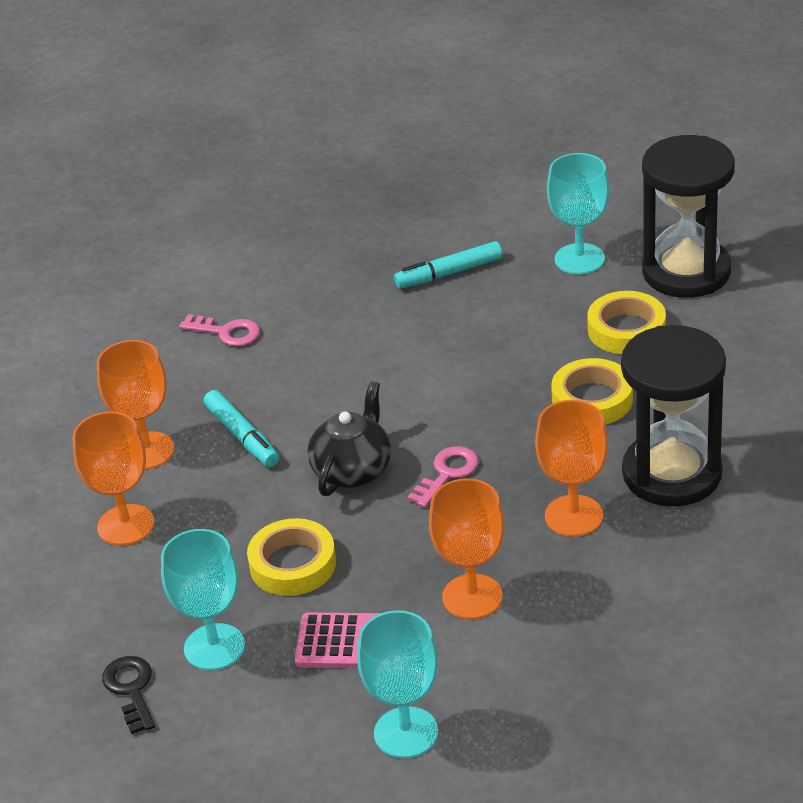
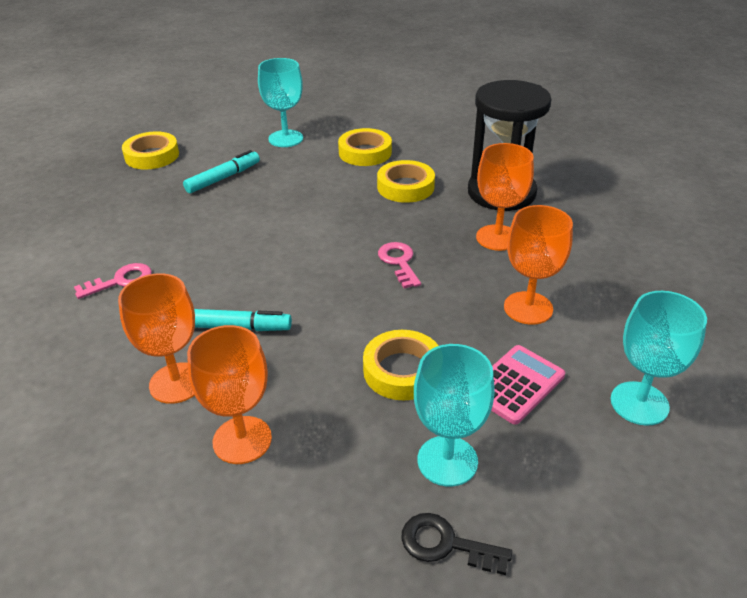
camera: 55 degrees left, 0 degrees up
black teapot [307,381,391,496] -> none
turquoise marker [394,241,502,288] -> turquoise marker turned 150 degrees counterclockwise [183,150,260,194]
black hourglass [642,135,735,298] -> none
none -> yellow tape [122,131,179,170]

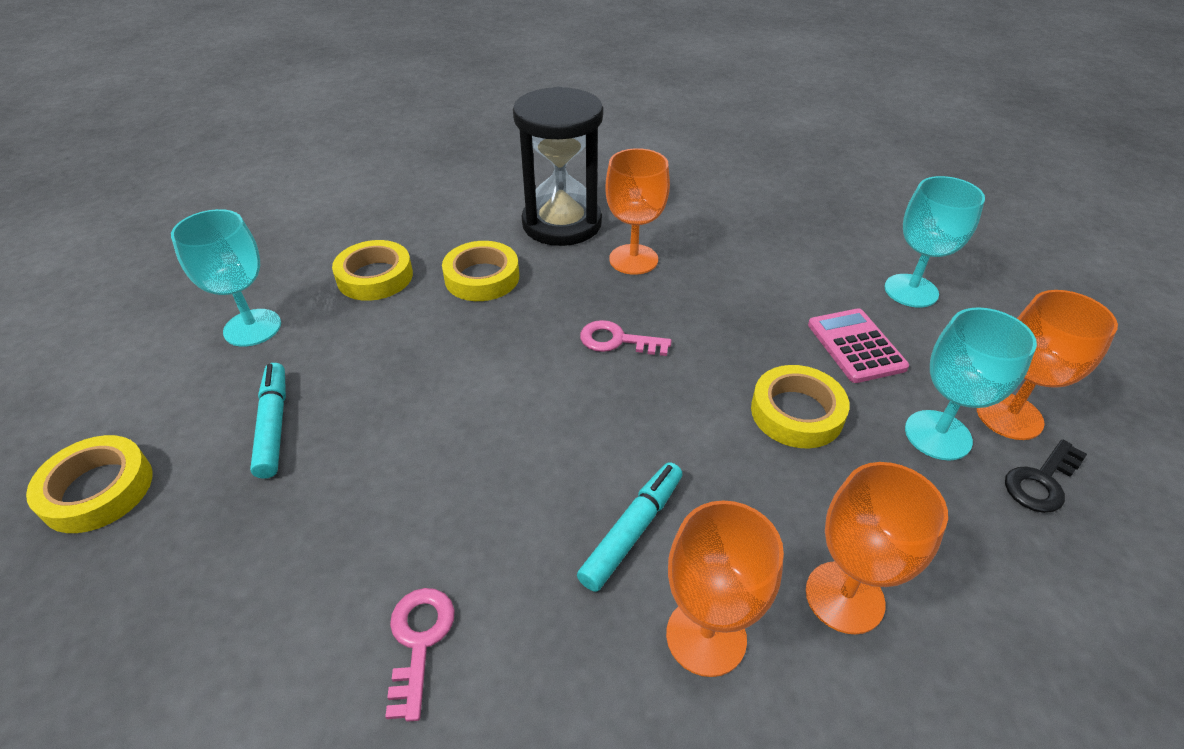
camera: 60 degrees left, 5 degrees up
orange goblet [504,205,573,325] -> orange goblet moved to [977,290,1118,440]

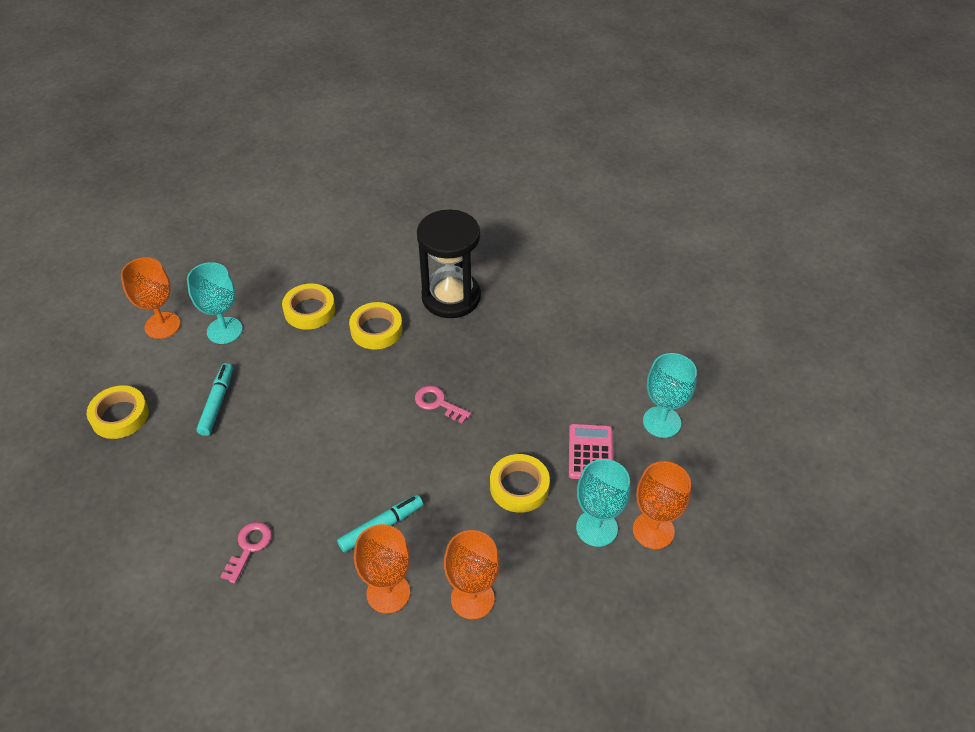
camera: 20 degrees right, 5 degrees up
orange goblet [605,148,670,275] -> orange goblet moved to [121,257,181,339]
black key [1005,439,1087,513] -> none

